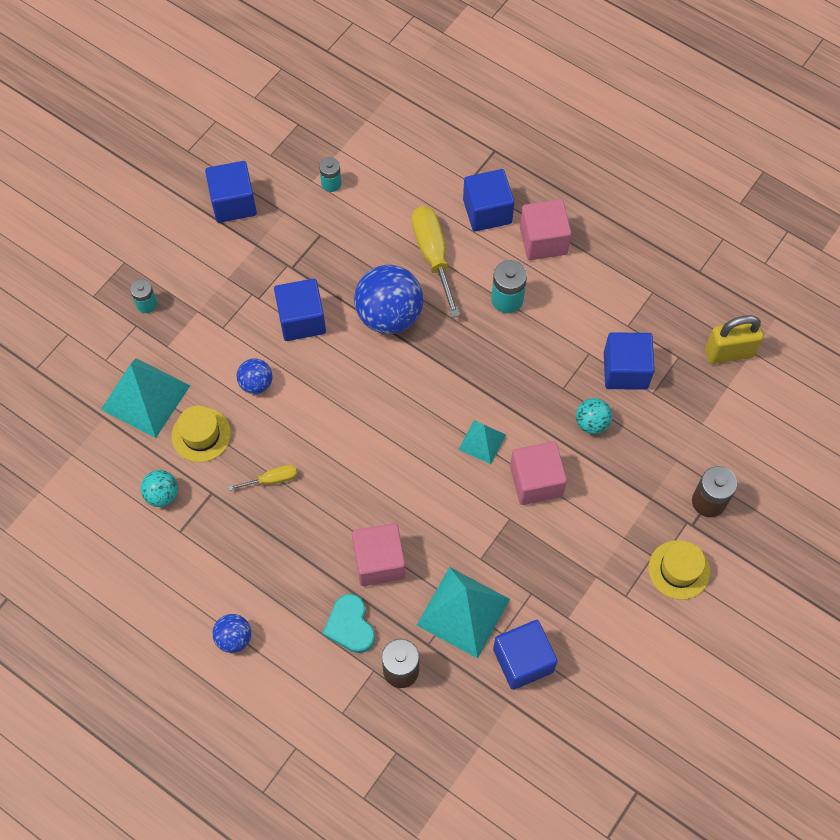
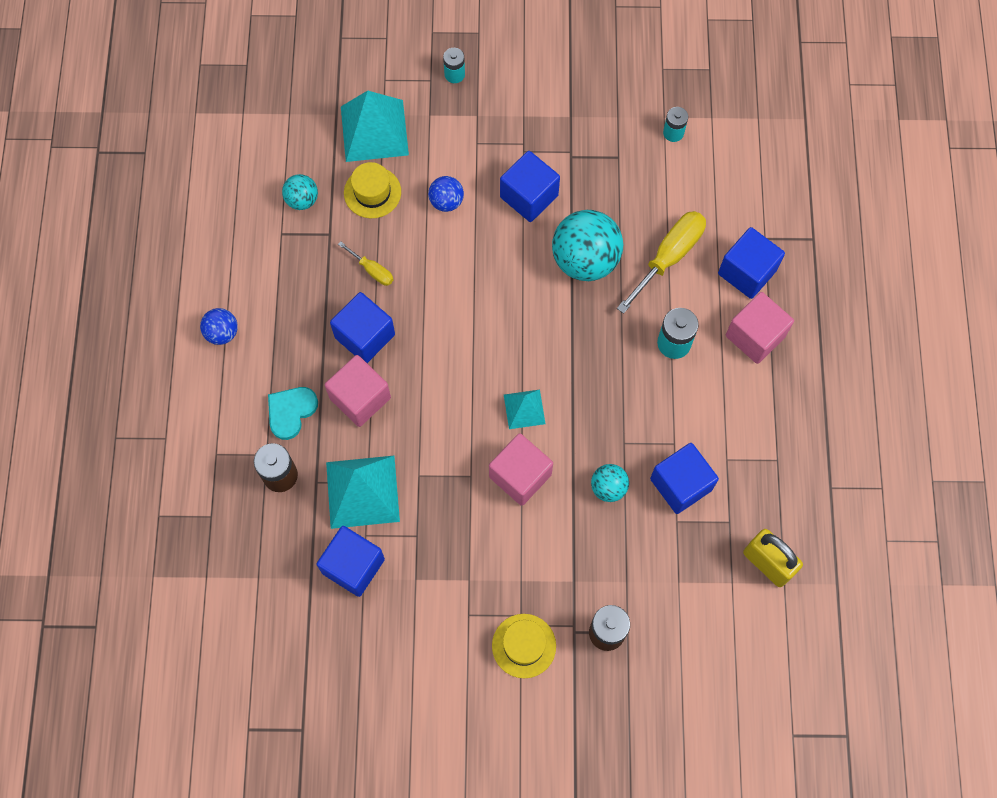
camera: 55 degrees right, 5 degrees up
blue cube [205,161,257,223] -> blue cube moved to [330,292,395,363]
blue ball [354,265,423,334] -> turquoise ball [552,210,623,281]

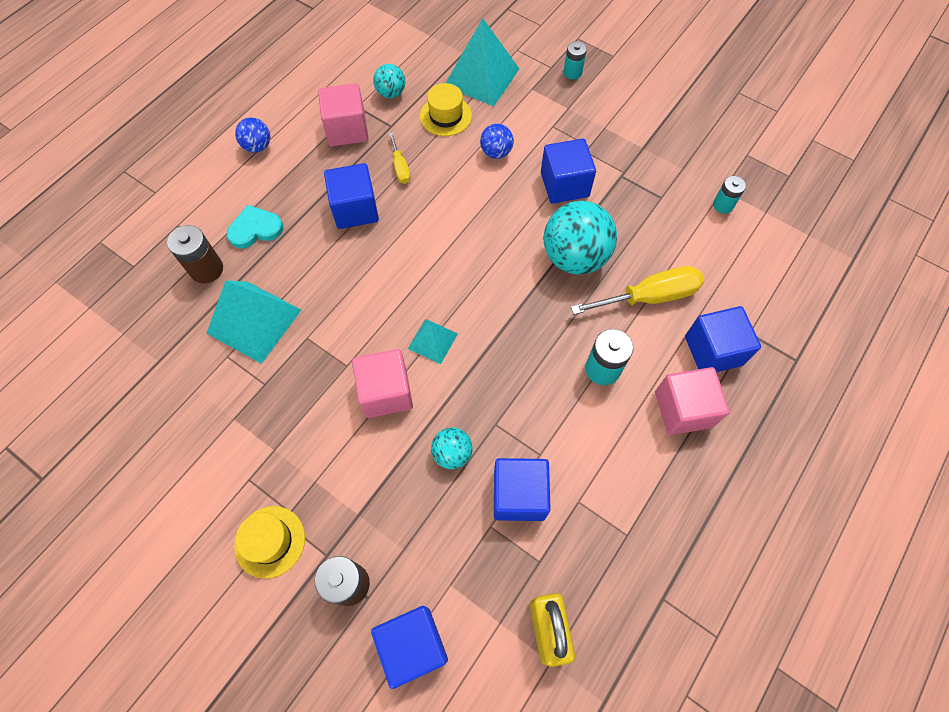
camera: 35 degrees right, 5 degrees down
blue cube [317,526,385,597] -> blue cube moved to [371,606,448,689]
pink cube [325,355,391,427] -> pink cube moved to [318,83,369,146]

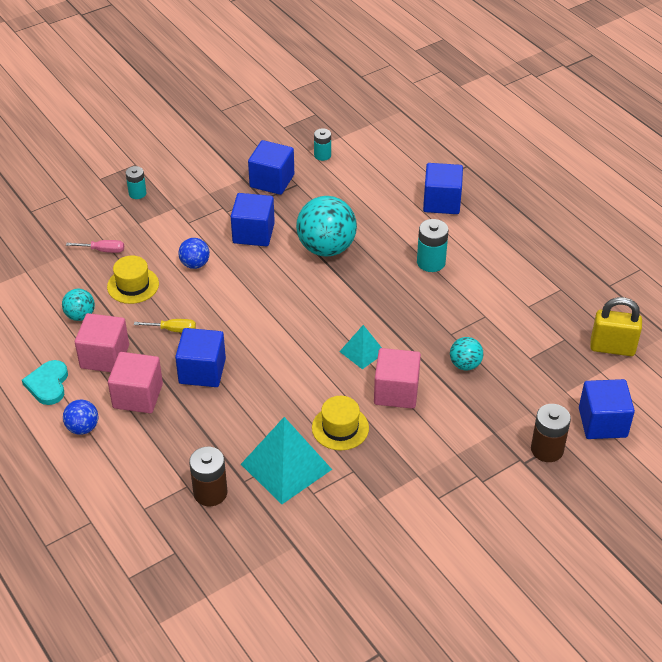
camera: 70 degrees left, 20 degrees down
turquoise heart [227,205,283,249] -> turquoise heart moved to [22,360,68,405]
yellow hat [234,506,305,579] -> yellow hat moved to [312,396,369,451]
turquoise pyramid [446,18,519,106] -> pink screwdriver [66,240,124,253]
blue cube [494,458,551,521] -> blue cube moved to [248,140,294,195]
yellow screwdriver [571,266,704,315] -> none
pink cube [655,367,730,435] -> pink cube moved to [108,352,163,413]

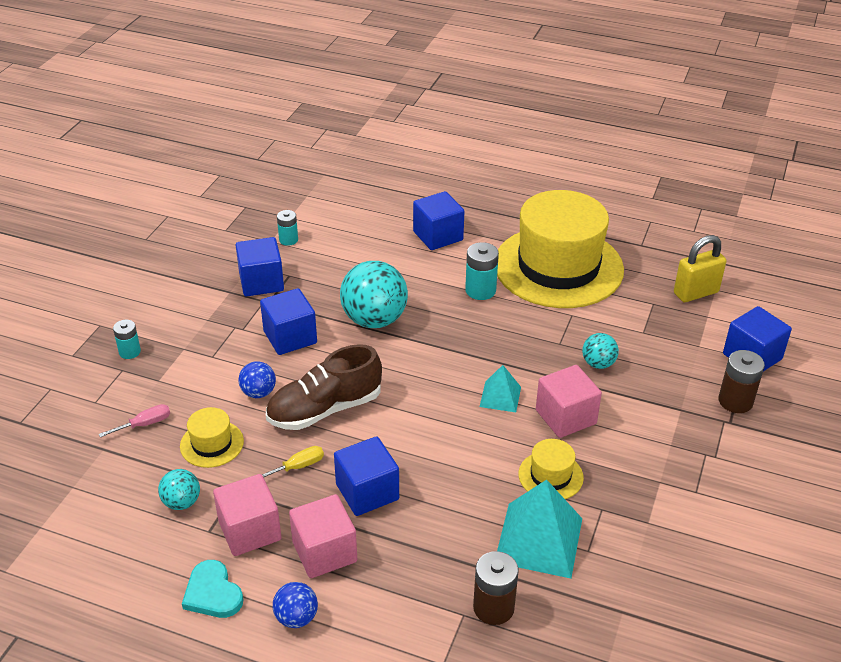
camera: 35 degrees left, 5 degrees down
none -> brown shoe [266,344,382,430]
none -> yellow hat [497,190,624,308]

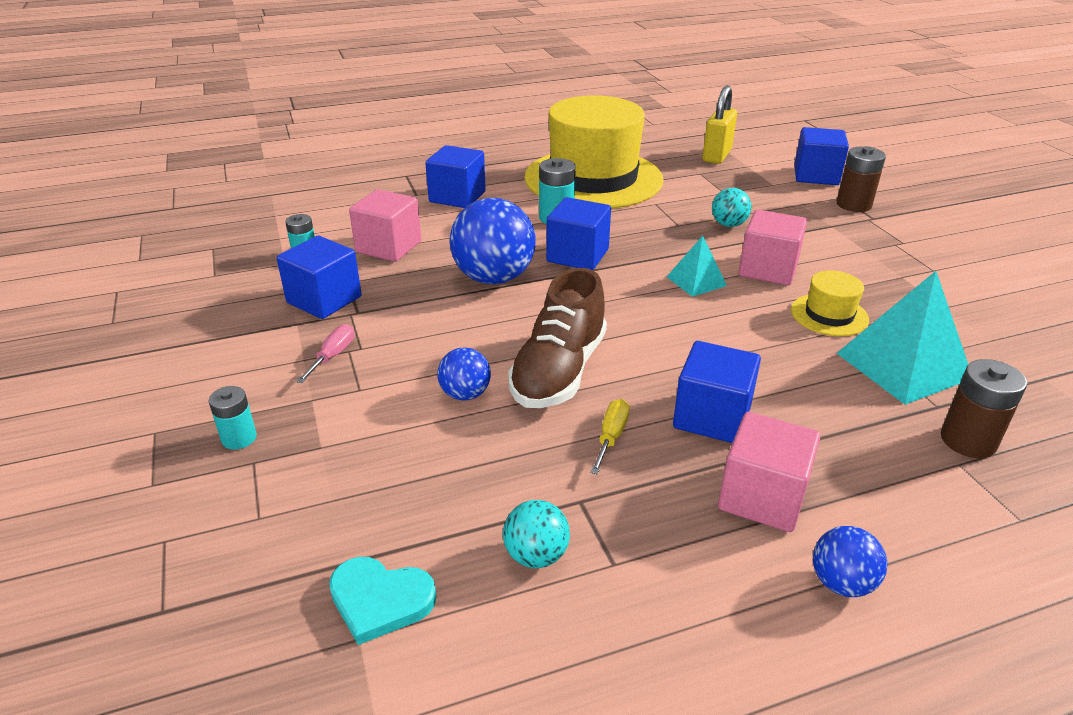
camera: 40 degrees left, 5 degrees down
pink screwdriver [99,404,170,438] -> pink screwdriver moved to [296,324,354,383]
yellow hat [180,407,244,468] -> none
turquoise heart [182,560,244,618] -> turquoise heart moved to [329,557,436,645]
pink cube [213,474,281,556] -> pink cube moved to [349,189,421,262]
blue cube [260,288,317,355] -> blue cube moved to [546,197,611,270]
turquoise ball [340,261,408,328] -> blue ball [449,198,535,284]

